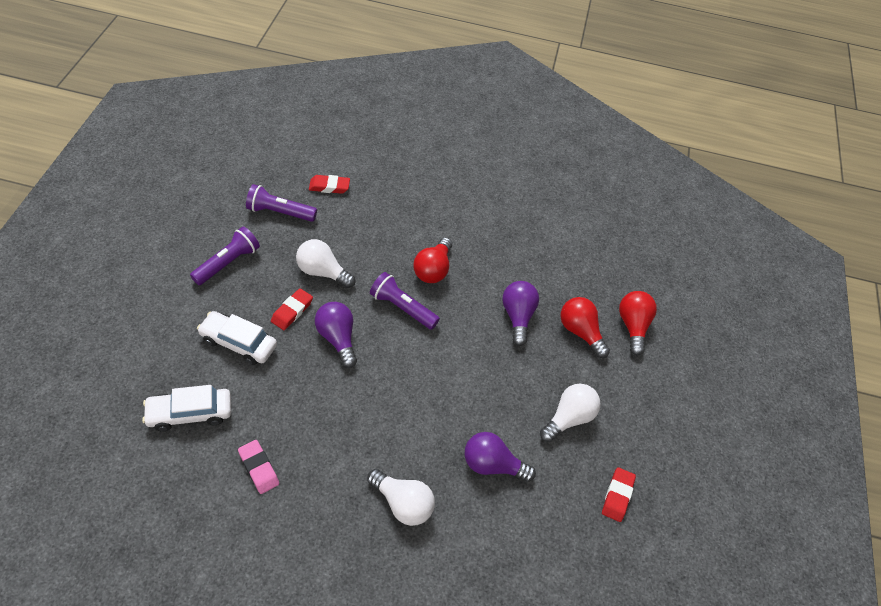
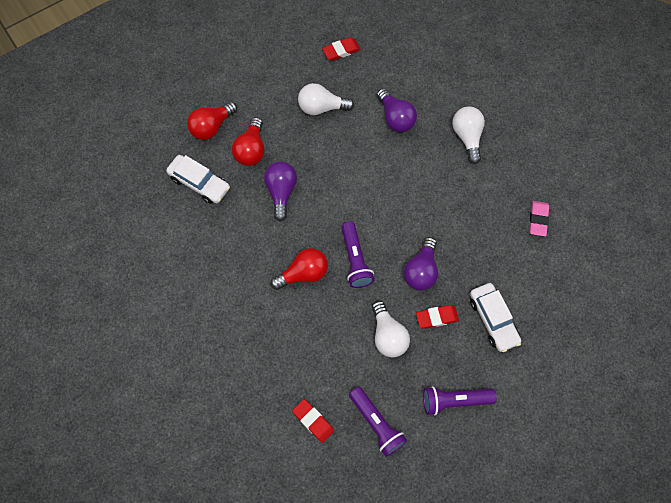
camera: 130 degrees left, 15 degrees up
white car [142,385,231,431] -> white car moved to [166,155,230,204]
purple light bulb [502,281,539,346] -> purple light bulb turned 135 degrees clockwise [264,161,297,222]

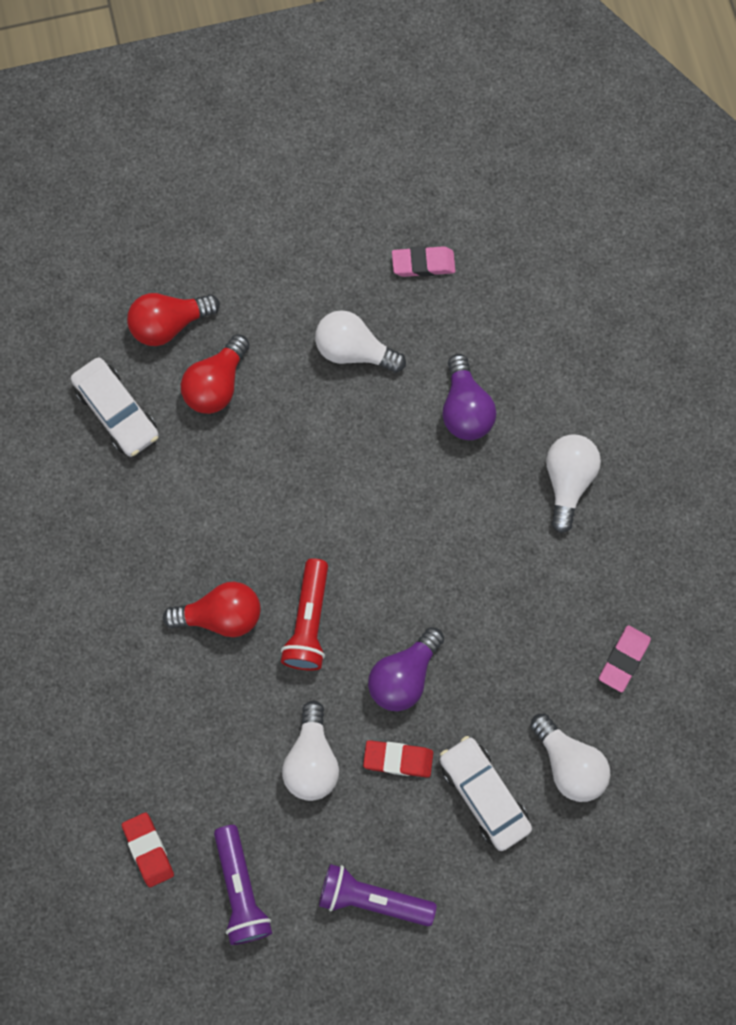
camera: 20 degrees right, 5 degrees up
purple light bulb [264,161,297,222] -> none
red eraser [322,37,361,61] -> pink eraser [392,246,455,277]
purple flashlight [341,221,374,288] -> red flashlight [281,558,328,671]
white car [470,283,521,352] -> white car turned 150 degrees clockwise [440,736,532,851]
none -> white light bulb [530,714,610,802]

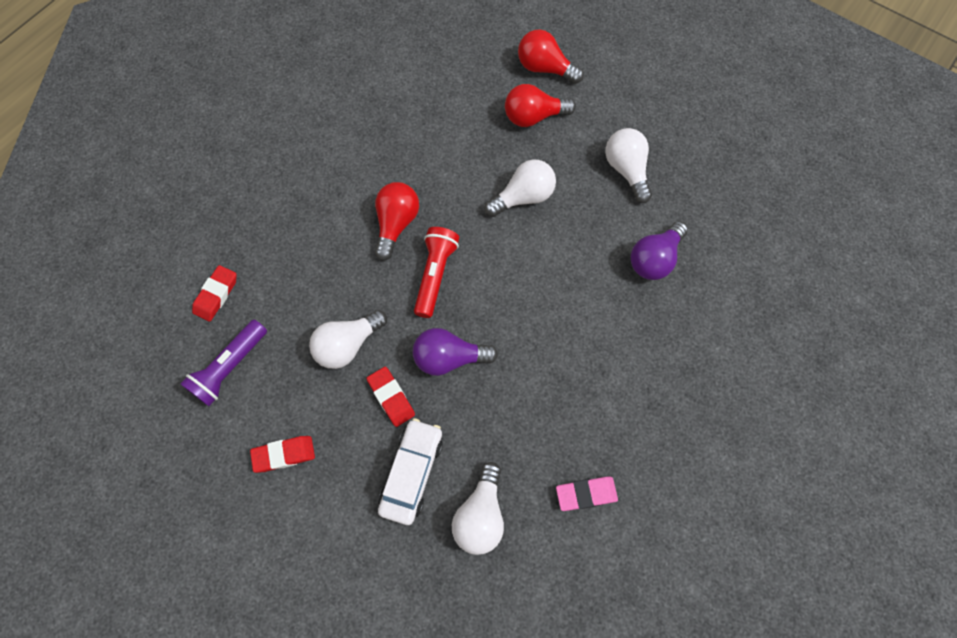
camera: 50 degrees right, 5 degrees down
white car [71,358,159,457] -> none
red light bulb [163,582,261,637] -> red light bulb turned 120 degrees counterclockwise [375,182,419,261]
red flashlight [281,558,328,671] -> red flashlight turned 135 degrees clockwise [414,227,459,318]
purple flashlight [319,864,437,926] -> red eraser [250,436,315,473]
pink eraser [392,246,455,277] -> none
white light bulb [546,434,601,533] -> white light bulb moved to [485,160,556,217]

